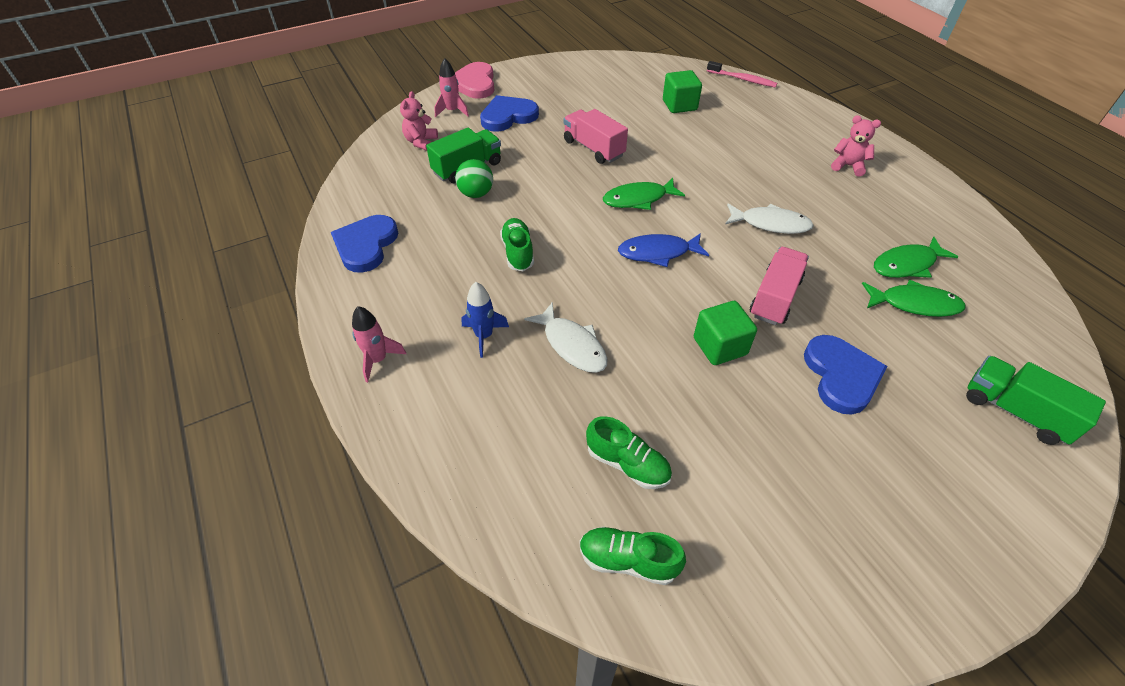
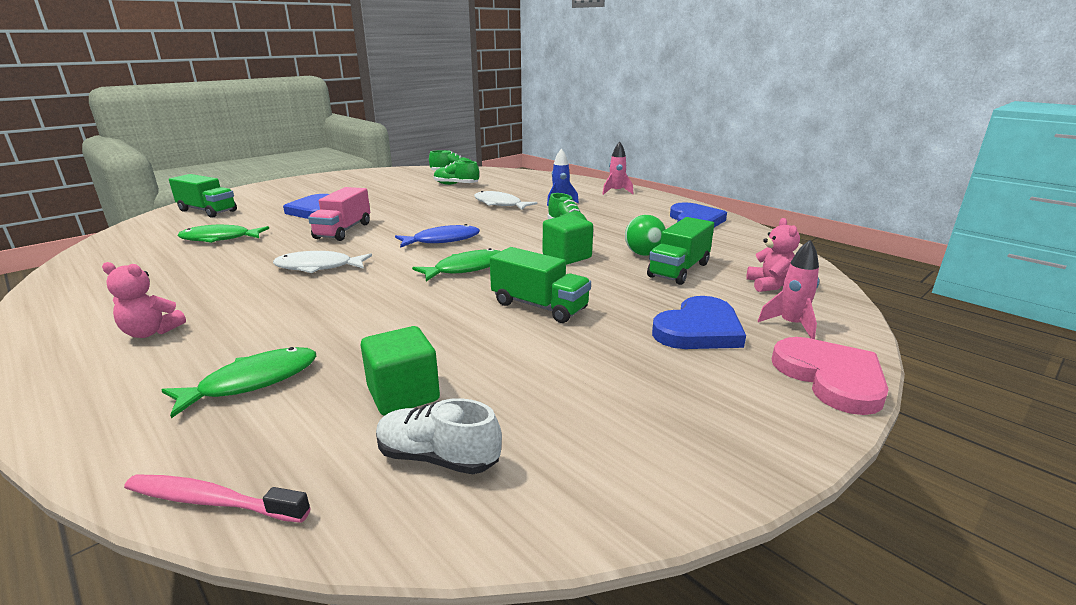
camera: 165 degrees right, 25 degrees down
pink truck [563,109,628,164] -> green truck [490,247,591,323]
green cube [694,301,757,365] -> green cube moved to [543,215,593,265]
green fish [874,237,958,278] -> green fish moved to [162,347,316,418]
none -> white shoe [376,398,502,474]

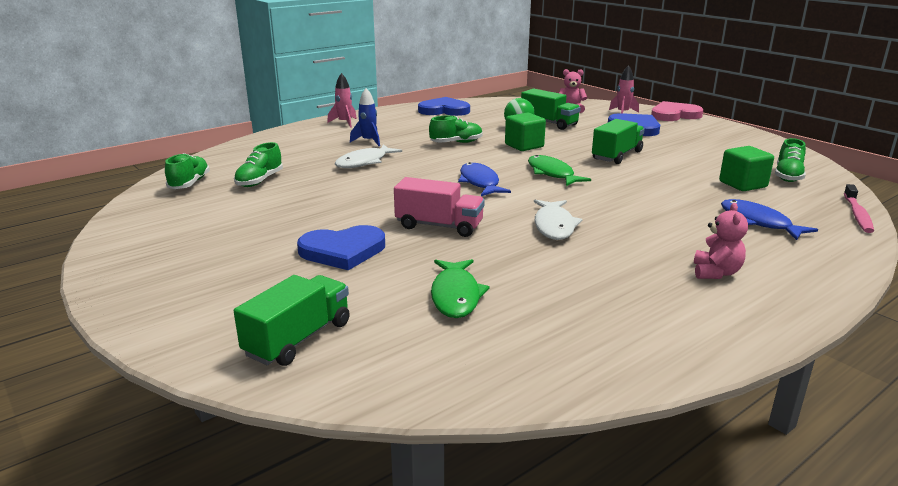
camera: 85 degrees left, 0 degrees up
green fish [162,347,316,418] -> blue fish [721,199,818,240]
white shoe [376,398,502,474] -> green shoe [775,138,806,182]

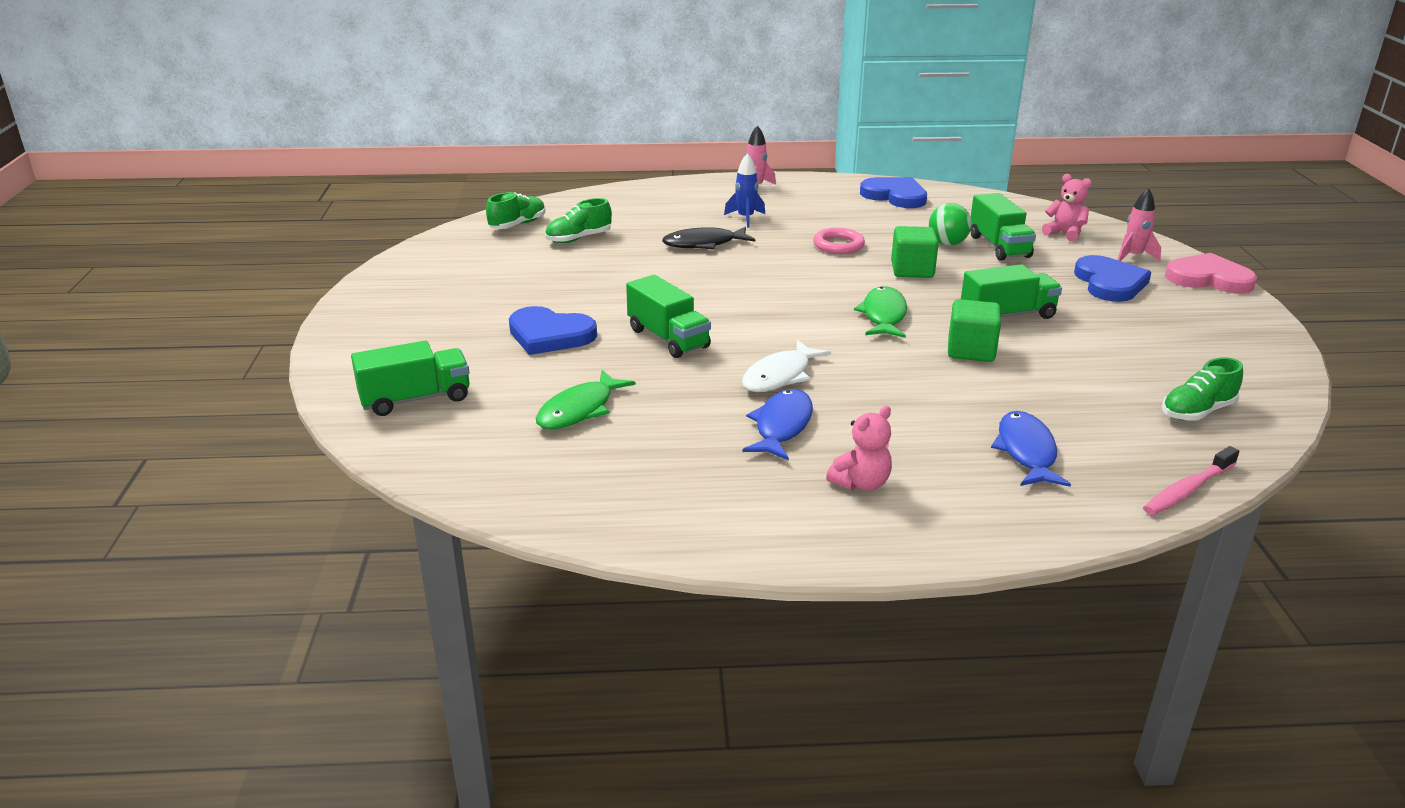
camera: 35 degrees right, 5 degrees up
white fish [335,144,402,168] -> black fish [662,227,755,250]
pink truck [394,177,485,237] -> green truck [626,275,711,358]
green shoe [429,116,483,143] -> pink ring [813,228,865,254]
blue fish [458,162,511,196] -> blue fish moved to [742,389,813,461]
green cube [719,146,774,191] -> green cube moved to [948,299,1001,362]

